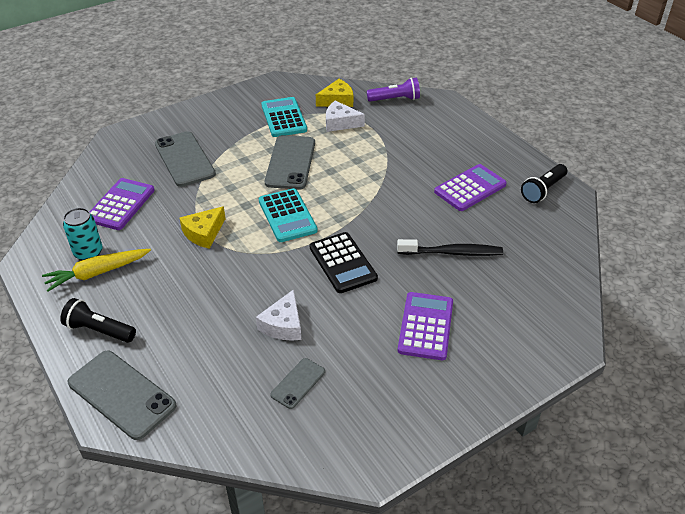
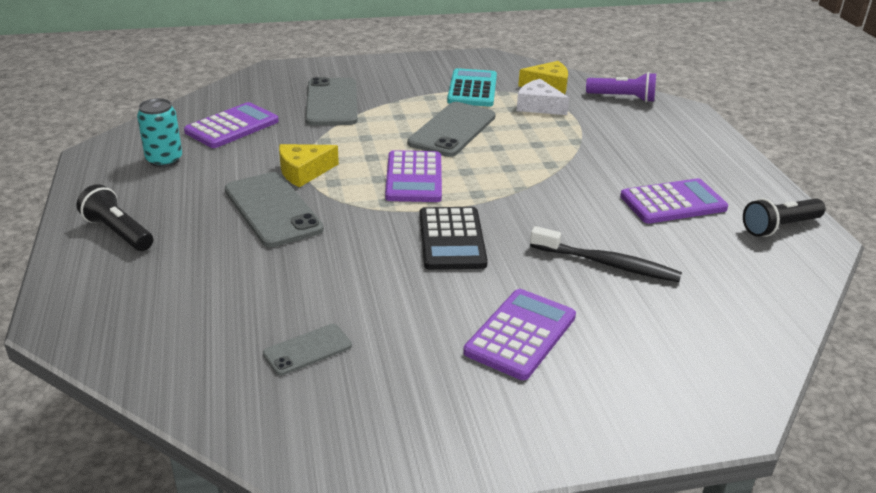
camera: 20 degrees right, 10 degrees down
yellow carrot [42,249,151,292] -> none
grey phone [68,351,177,440] -> grey phone moved to [225,172,324,247]
white cheese [256,289,301,341] -> none
turquoise calculator [259,188,318,242] -> purple calculator [385,150,442,202]

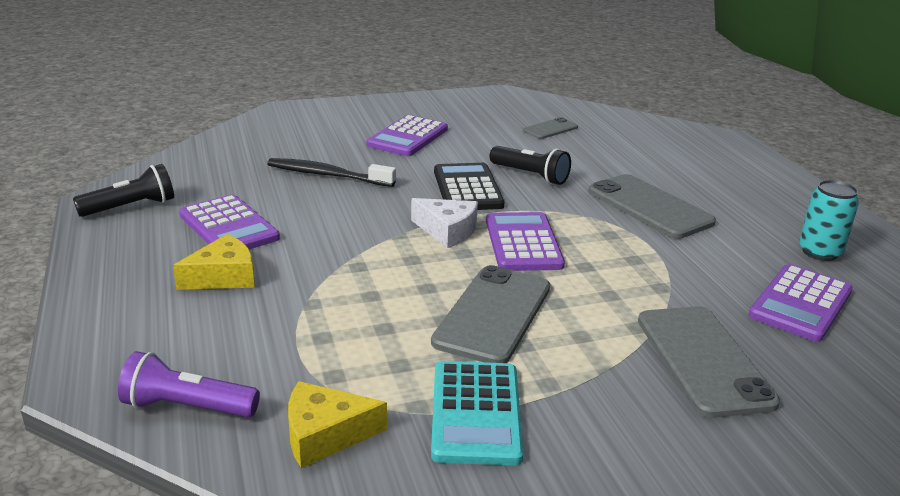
camera: 175 degrees right, 5 degrees down
black flashlight [77,184,153,251] -> black flashlight moved to [489,146,571,185]
yellow cheese [279,144,339,187] -> yellow cheese moved to [173,234,255,290]
white cheese [516,79,569,115] -> white cheese moved to [411,198,478,248]
purple calculator [620,178,728,224] -> purple calculator turned 105 degrees counterclockwise [179,195,280,249]

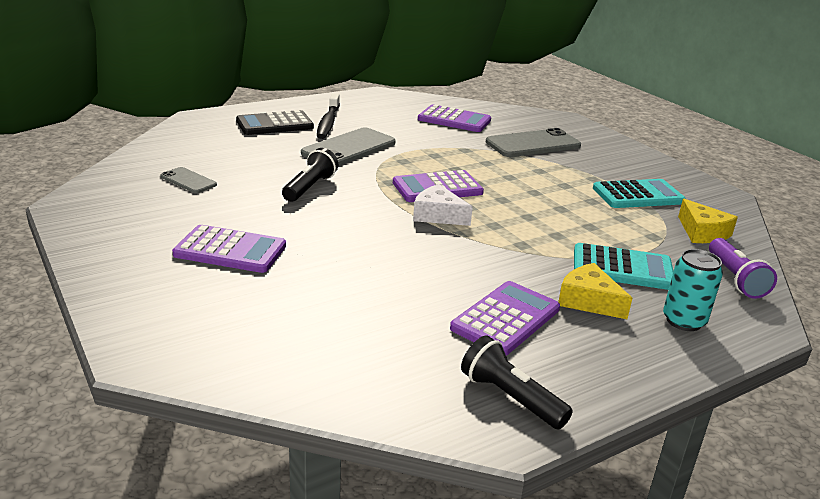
camera: 105 degrees left, 0 degrees up
black toothbrush [267,158,396,187] -> black toothbrush moved to [317,93,340,139]
white cheese [411,198,478,248] -> white cheese turned 75 degrees counterclockwise [413,184,473,226]
grey phone [431,265,550,363] -> none
black calculator [434,163,505,210] -> black calculator moved to [236,110,314,135]
turquoise can [799,180,859,261] -> turquoise can moved to [663,249,723,331]
none -> turquoise calculator [574,243,673,290]

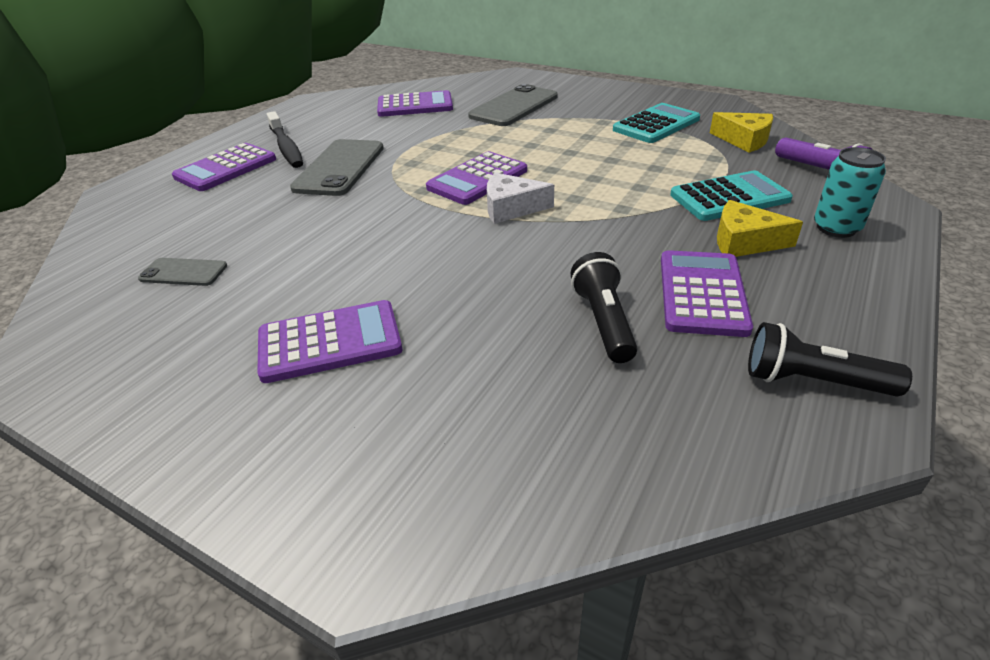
camera: 25 degrees left, 10 degrees up
black calculator [236,110,314,135] -> purple calculator [172,143,276,191]
black flashlight [282,148,338,202] -> black flashlight moved to [571,252,637,363]

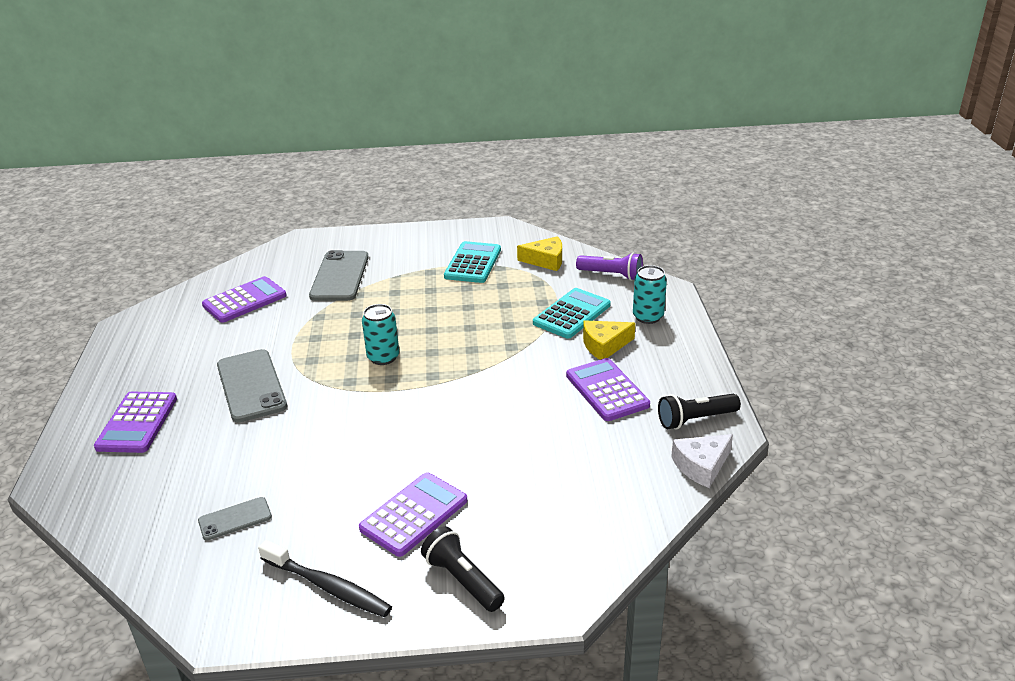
camera: 35 degrees left, 5 degrees down
black toothbrush [267,111,303,168] -> black toothbrush moved to [258,540,392,617]
purple calculator [426,151,527,205] -> turquoise can [362,304,399,365]
white cheese [487,173,554,224] -> white cheese moved to [671,434,733,488]
black flashlight [571,252,637,363] -> black flashlight moved to [421,526,505,612]

